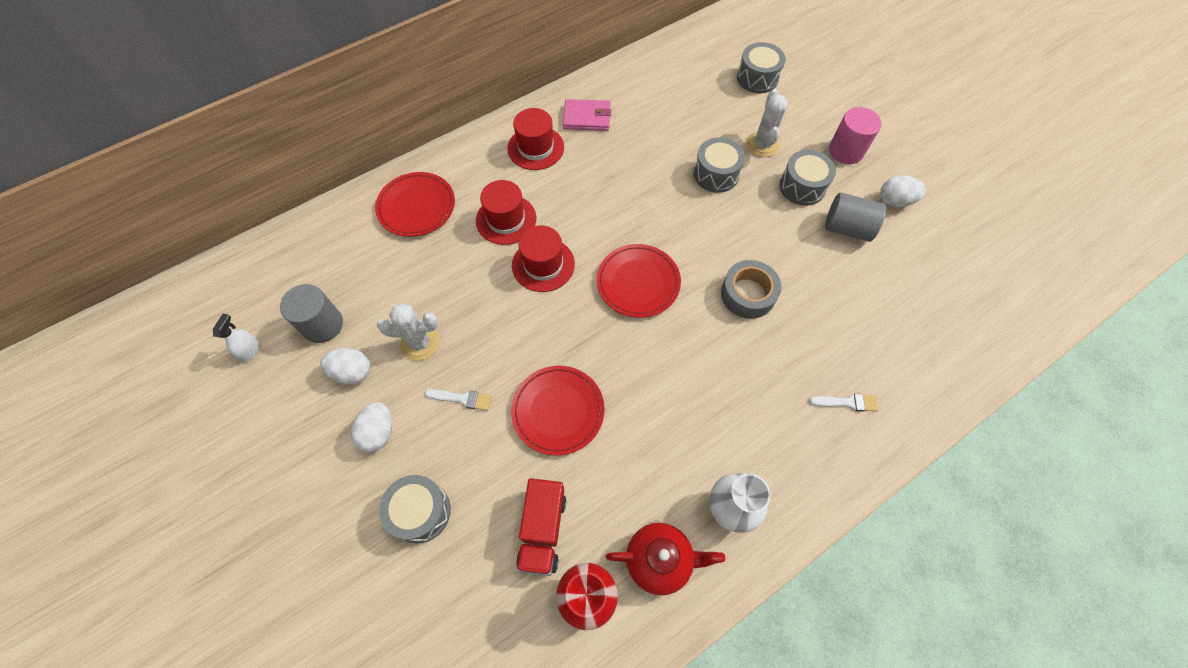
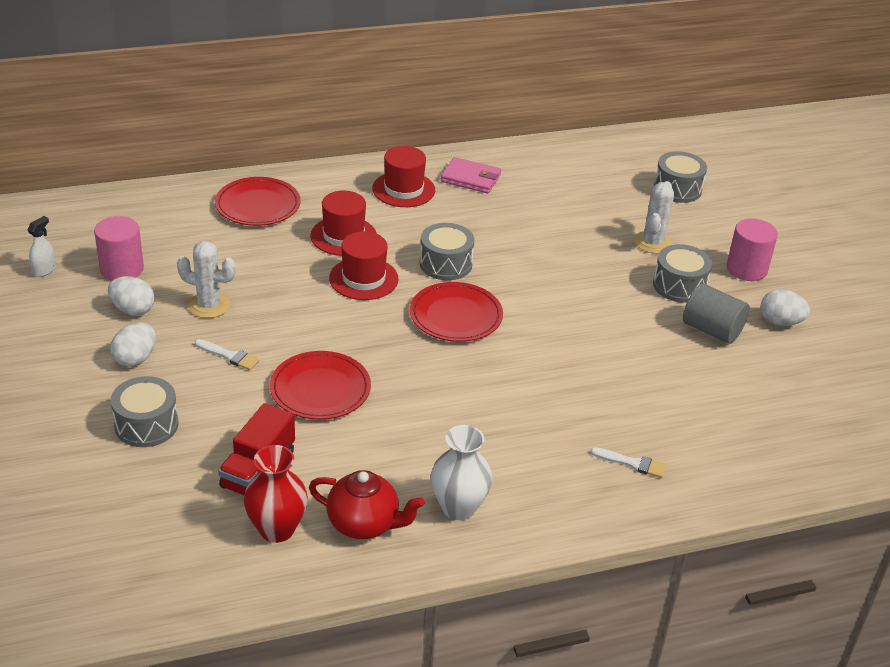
camera: 15 degrees right, 25 degrees down
grey cylinder [280,284,343,343] -> pink cylinder [94,216,144,281]
grey drum [694,137,745,193] -> grey drum moved to [420,223,475,280]
grey tape [721,260,781,319] -> none

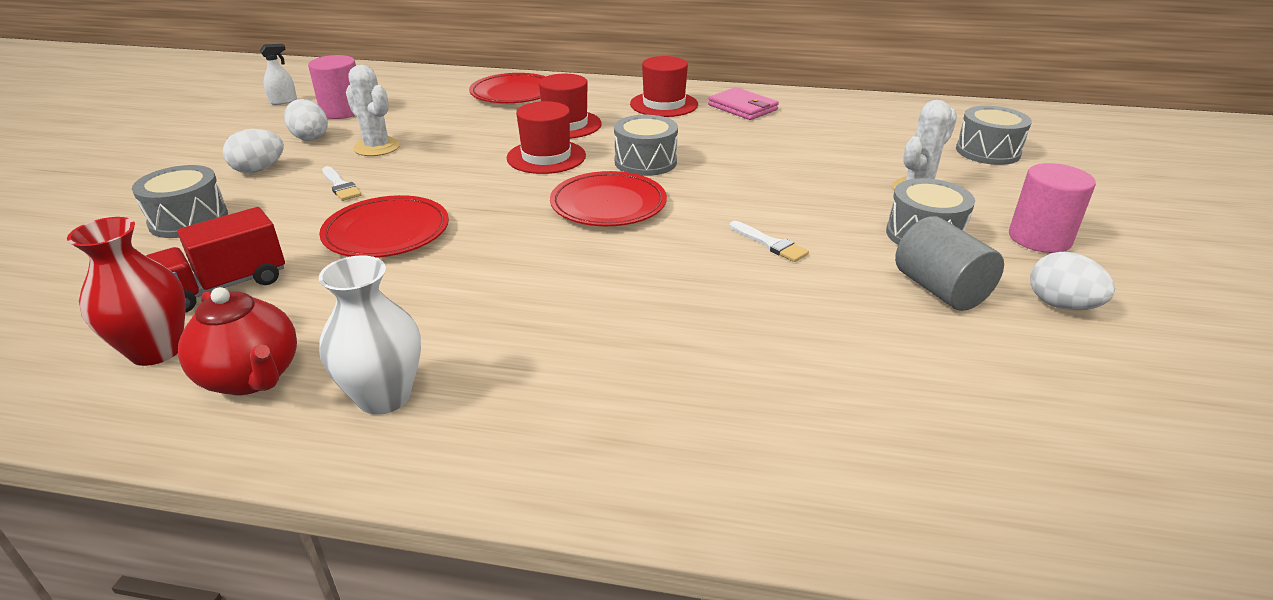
camera: 30 degrees right, 5 degrees down
white brush [590,447,667,478] -> white brush moved to [730,221,809,262]

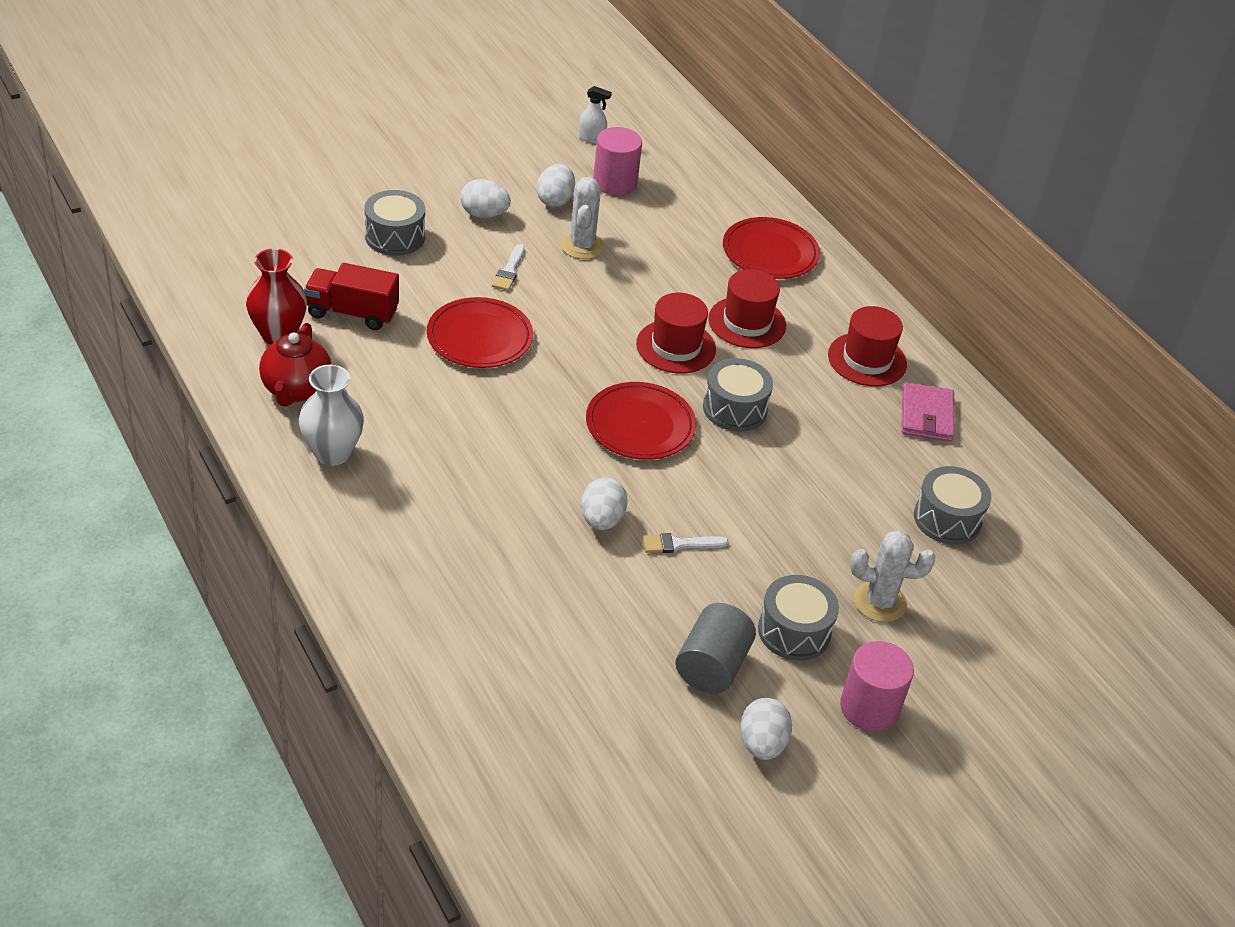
camera: 45 degrees right, 10 degrees up
white brush [730,221,809,262] -> white brush turned 75 degrees clockwise [643,533,728,553]
grey drum [956,106,1032,165] -> grey drum moved to [914,466,991,545]
none -> white egg [581,477,628,530]

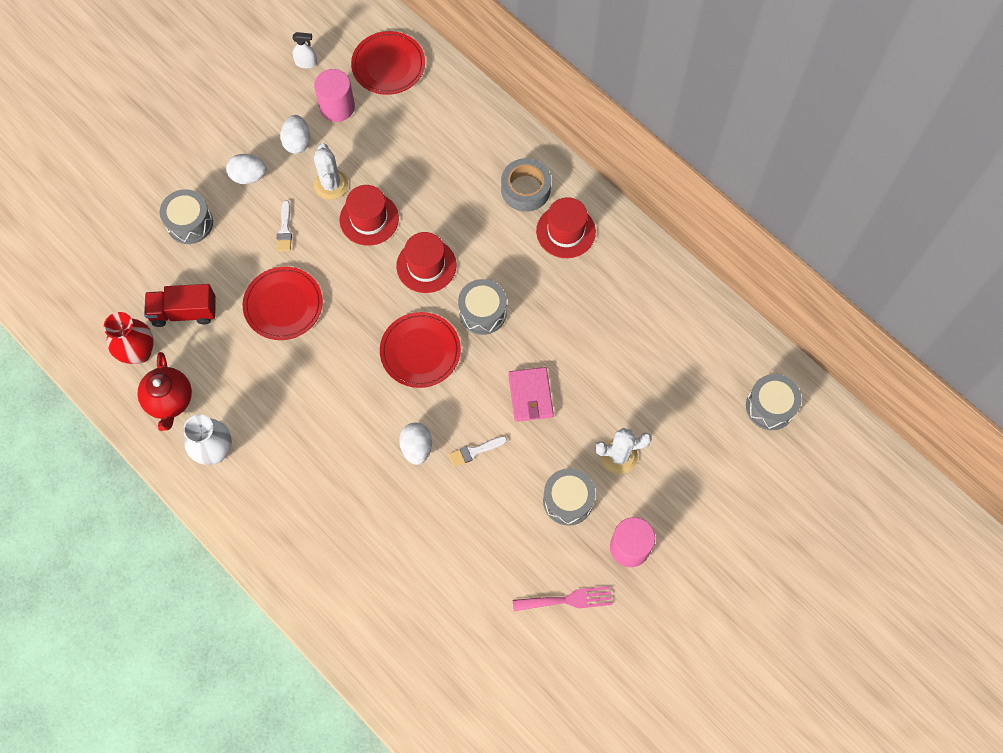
camera: 10 degrees left, 25 degrees up
grey cylinder [676,603,756,694] -> none
red hat [708,269,786,348] -> red hat moved to [339,185,399,246]
red plate [723,217,820,279] -> red plate moved to [351,31,425,95]
white egg [740,698,792,760] -> pink fork [513,586,613,611]
pink wallet [901,382,954,442] -> pink wallet moved to [508,367,554,422]
grey drum [914,466,991,545] -> grey drum moved to [746,374,802,430]
none -> grey tape [501,158,551,212]

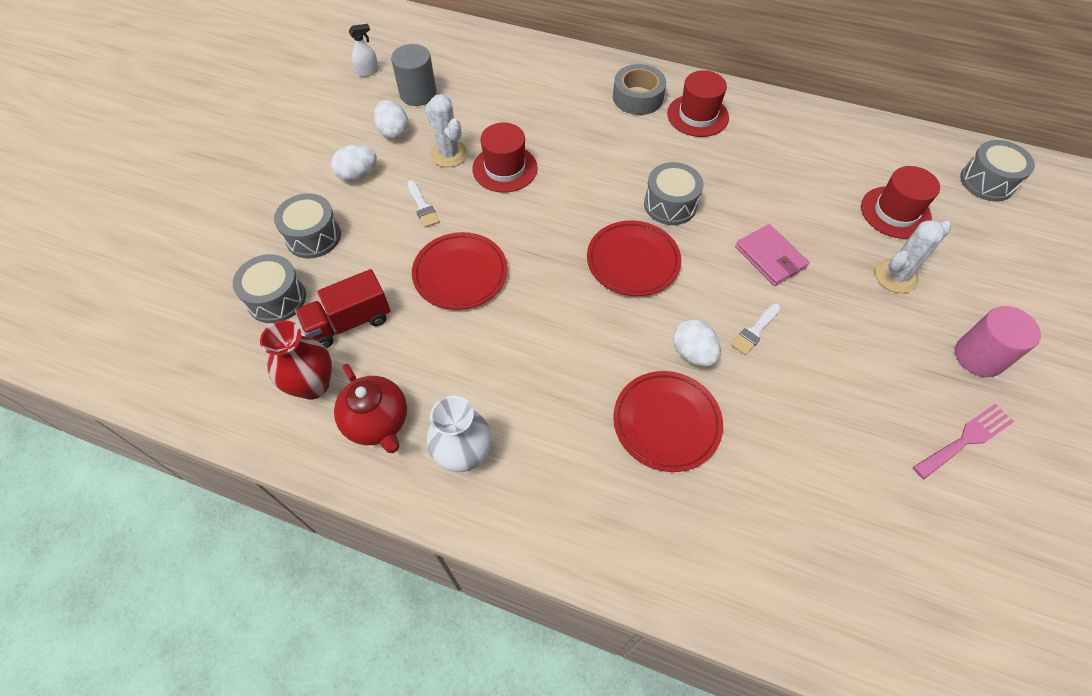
camera: 25 degrees left, 10 degrees down
pink cylinder [314,69,355,122] -> grey cylinder [391,44,436,106]
red plate [351,31,425,95] -> red plate moved to [613,371,723,472]
red hat [396,232,456,293] -> red hat moved to [861,166,940,239]
grey drum [543,468,595,526] -> grey drum moved to [233,254,306,323]

